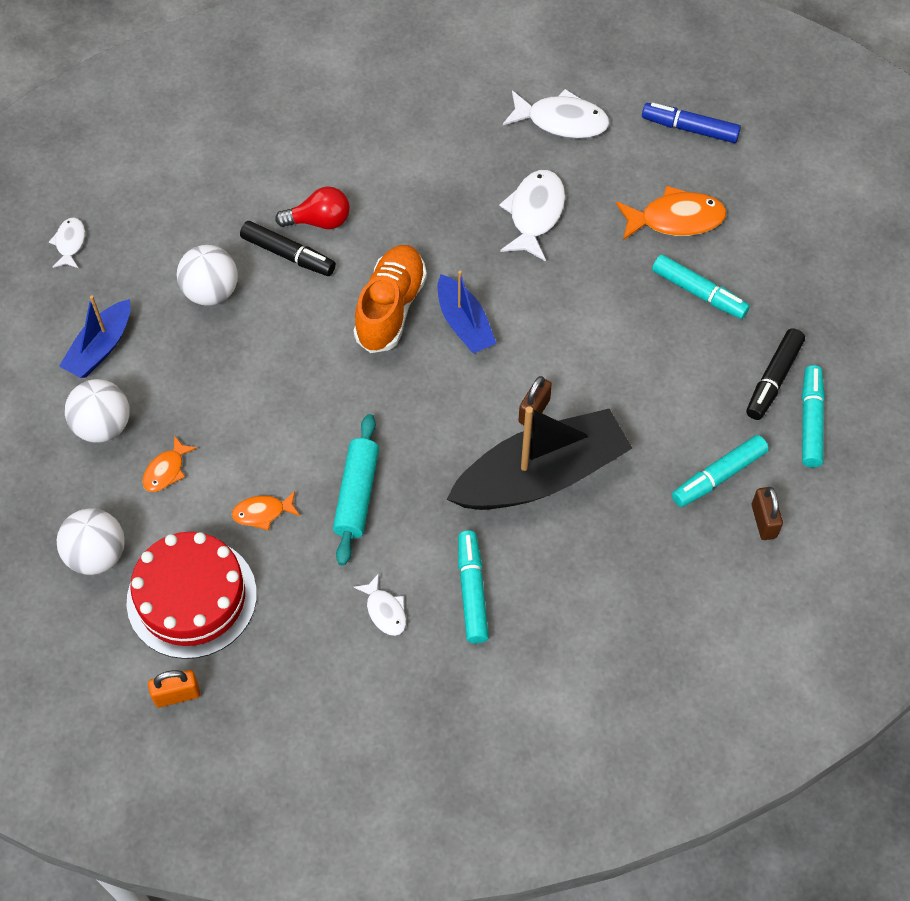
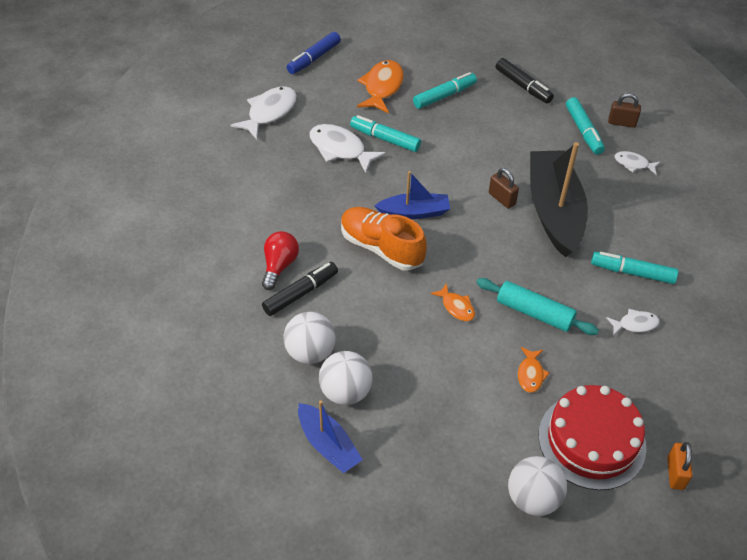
camera: 70 degrees left, 10 degrees down
white fish [49,218,85,268] -> white fish moved to [614,151,660,175]
white ball [65,379,130,443] -> white ball moved to [319,351,373,405]
orange fish [143,435,197,492] -> orange fish moved to [430,283,475,321]
turquoise marker [802,365,825,467] -> turquoise marker moved to [350,115,421,152]

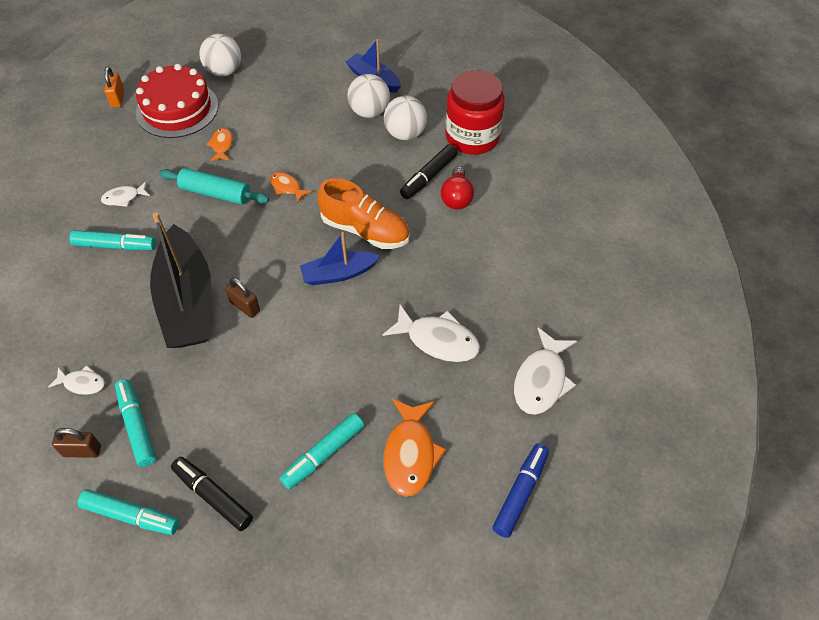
camera: 170 degrees right, 5 degrees up
turquoise marker [350,115,421,152] -> turquoise marker moved to [77,489,179,535]
none -> red jar [445,70,505,155]

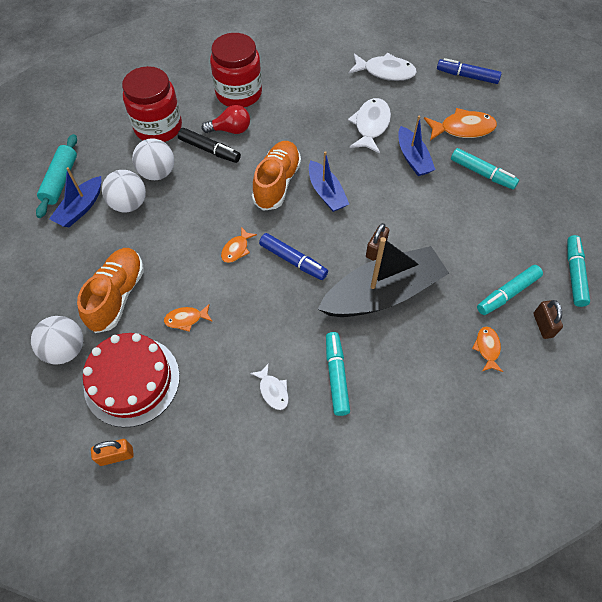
camera: 100 degrees left, 5 degrees up
white fish [48,365,105,395] -> orange fish [472,327,503,372]
turquoise rolling pin [159,168,269,205] -> turquoise rolling pin moved to [36,134,77,218]
black marker [171,457,253,531] -> none
none -> orange shoe [77,248,144,333]
none -> red jar [210,33,262,107]
none -> blue marker [259,233,328,280]
none -> blue boat [398,116,436,176]

